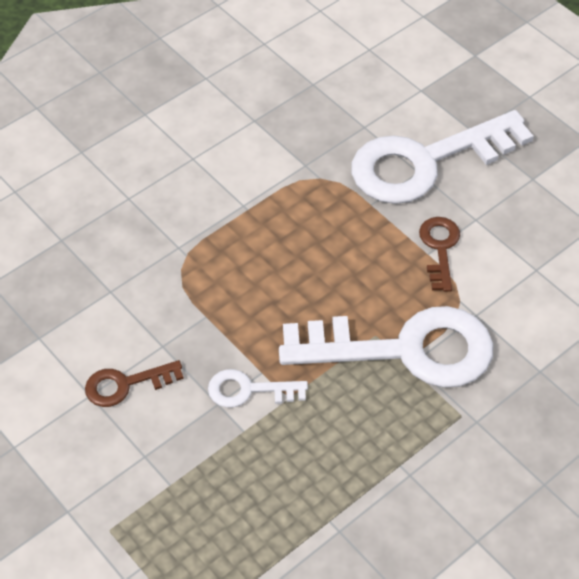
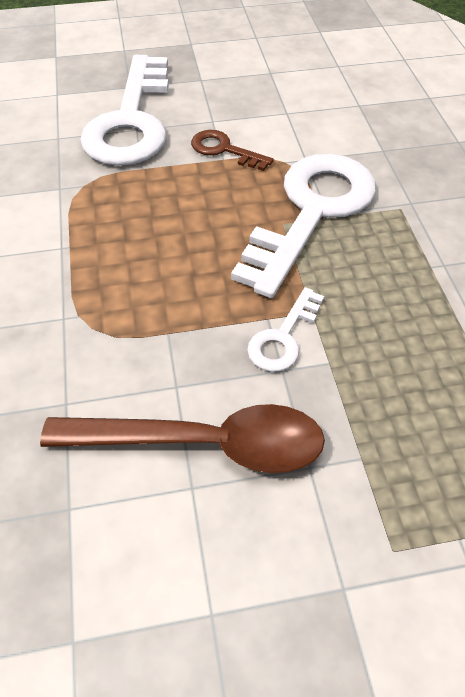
camera: 60 degrees left, 0 degrees up
brown key [85,360,184,407] -> brown spoon [40,404,325,473]

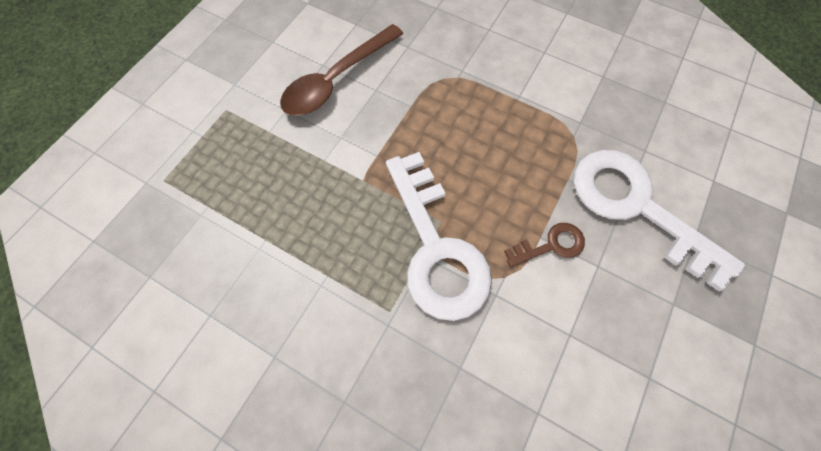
camera: 130 degrees right, 15 degrees up
white key [247,287,324,372] -> none

